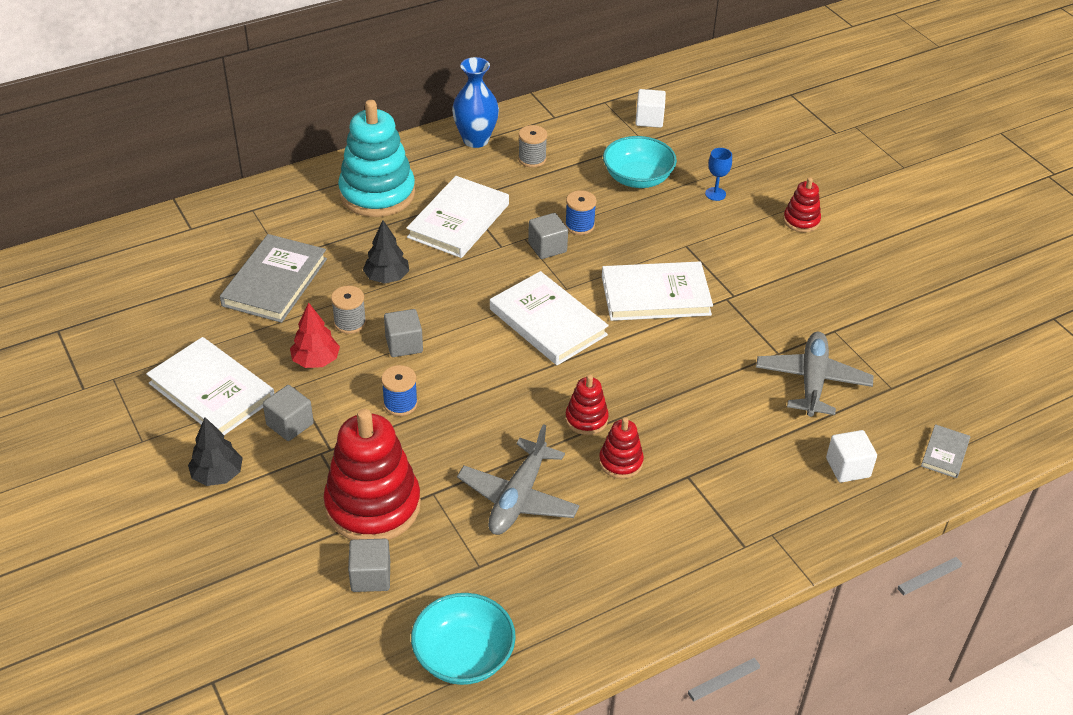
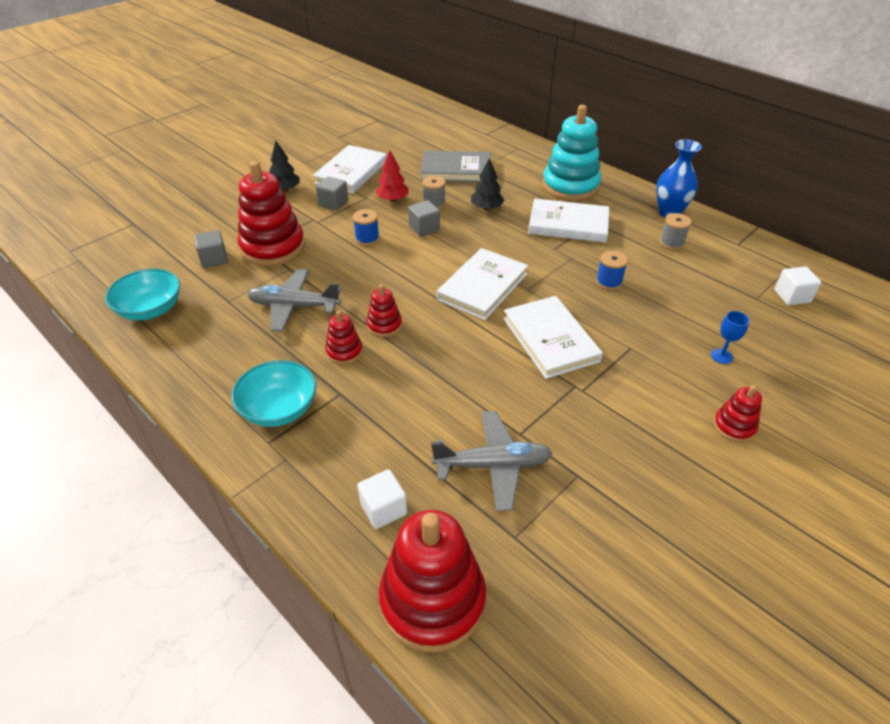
camera: 75 degrees right, 0 degrees up
grey cube [528,213,568,259] -> none
turquoise bowl [603,136,677,188] -> turquoise bowl moved to [231,360,316,427]
grey book [921,424,970,478] -> red stacking toy [379,510,486,652]

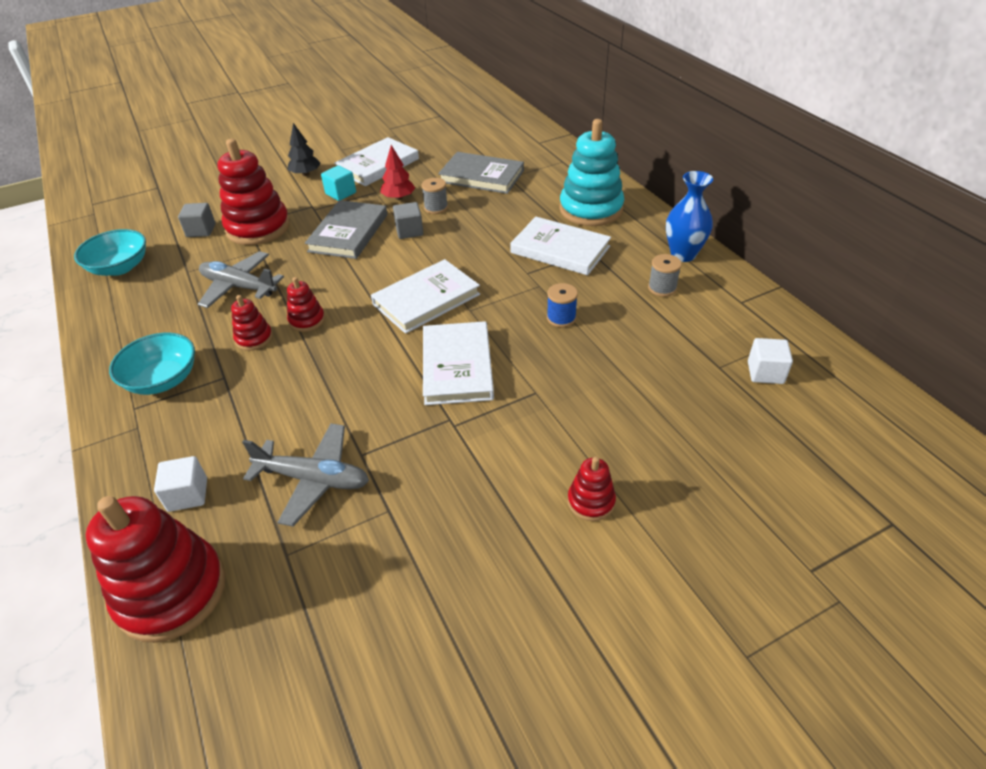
camera: 20 degrees right, 0 degrees up
grey cube [316,176,349,211] -> turquoise cube [321,165,356,201]
blue spool [353,209,380,246] -> grey book [305,200,387,259]
black tree [471,158,504,210] -> none
blue goblet [711,311,749,364] -> none

